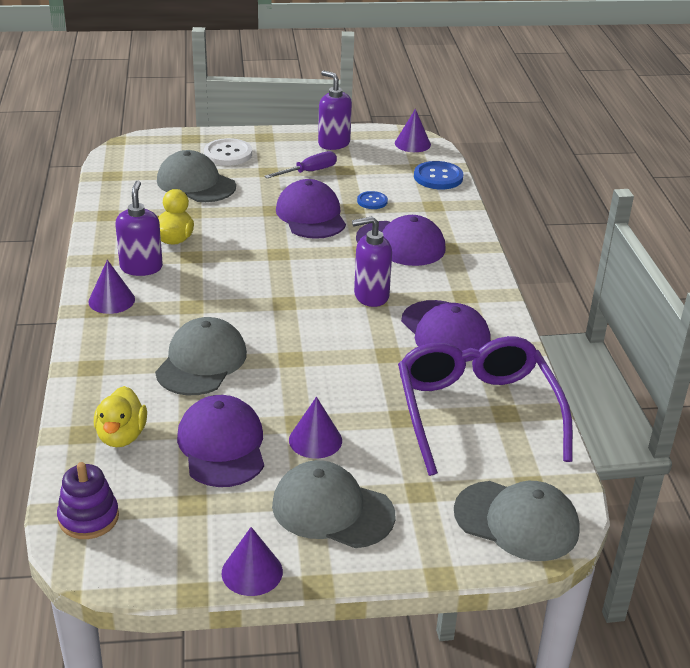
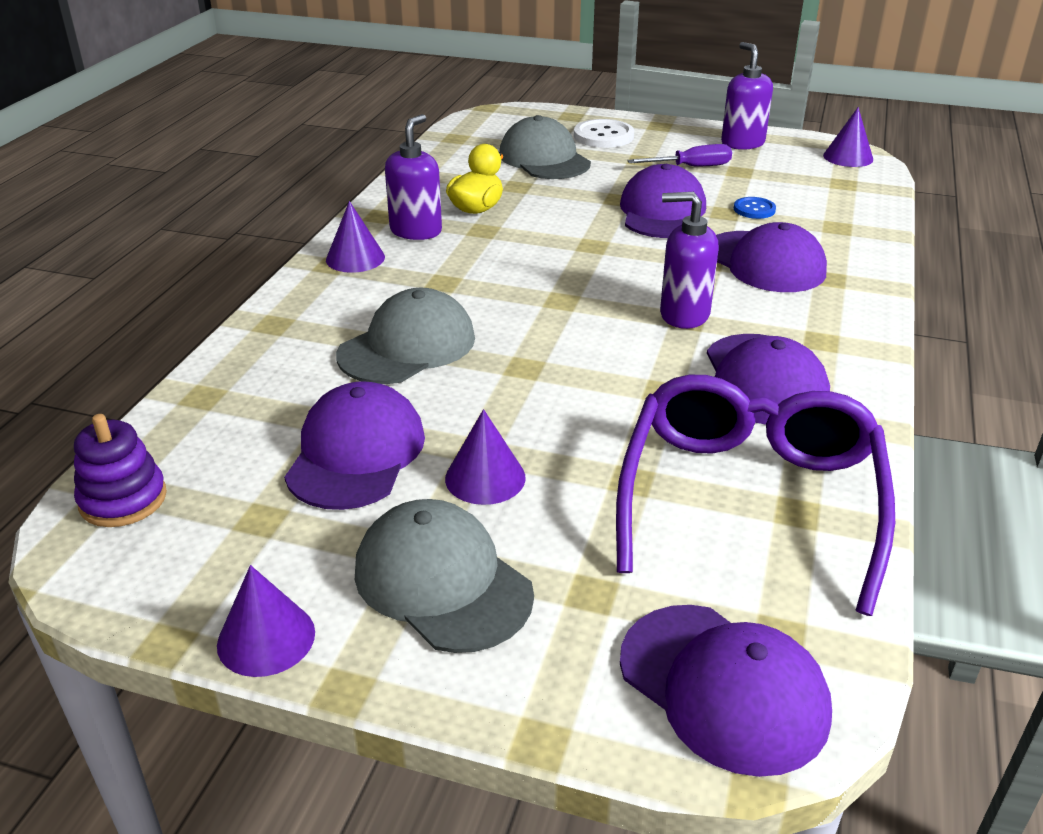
camera: 25 degrees right, 0 degrees up
yellow duck [94,386,147,447] -> none
blue button [414,161,464,189] -> none
grey cap [454,481,580,561] -> purple cap [620,605,832,777]

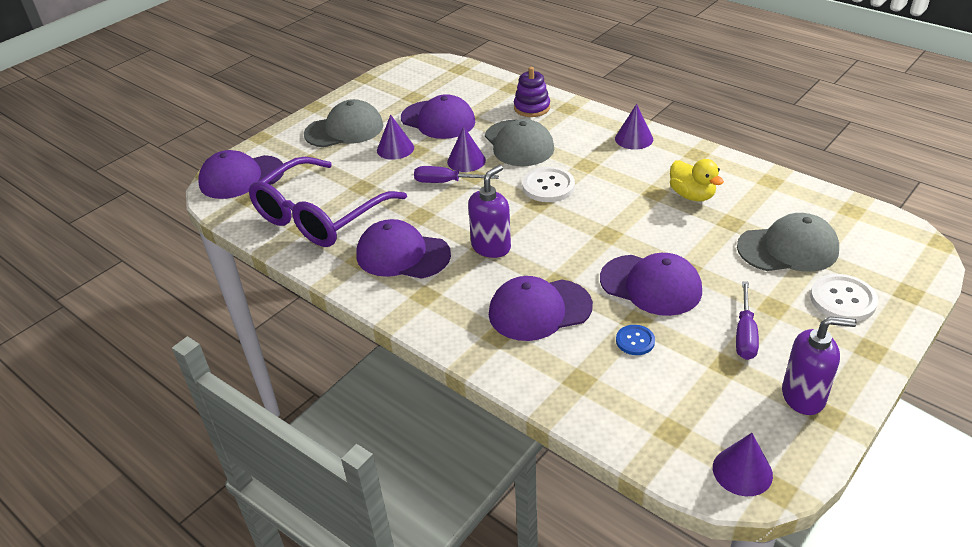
camera: 115 degrees right, 5 degrees up
purple stacking toy [74,414,167,527] -> purple stacking toy moved to [514,67,550,117]
purple cone [217,565,315,677] -> purple cone moved to [447,126,486,172]
purple soap dispenser [385,114,442,240] -> none
purple glasses [616,375,895,616] -> purple glasses turned 90 degrees clockwise [249,157,407,247]
none -> purple screwdriver [414,166,499,183]
none -> white button [522,167,575,202]

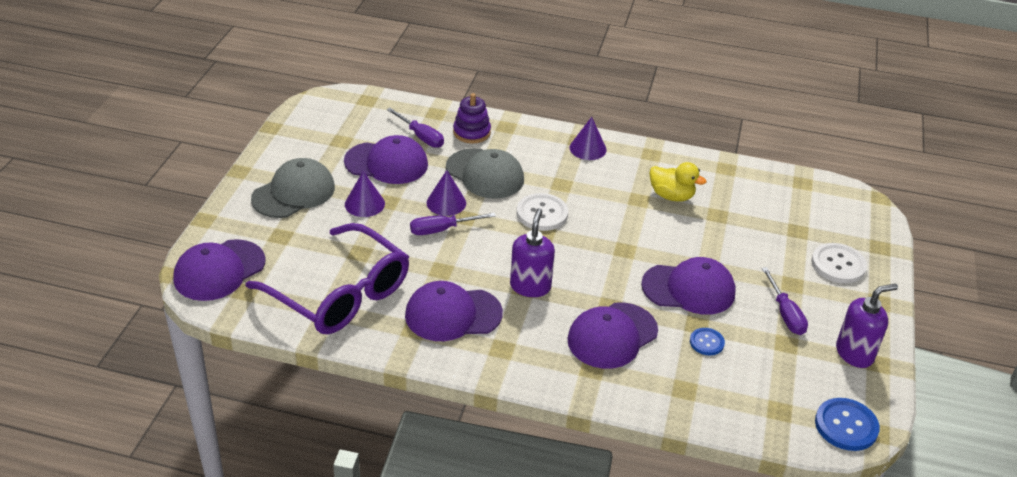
camera: 30 degrees left, 0 degrees up
purple glasses [249,157,407,247] -> purple glasses turned 60 degrees counterclockwise [245,223,409,334]
purple cone [713,433,773,496] -> blue button [815,398,880,451]
grey cap [737,213,839,272] -> none
none -> purple screwdriver [387,108,444,148]

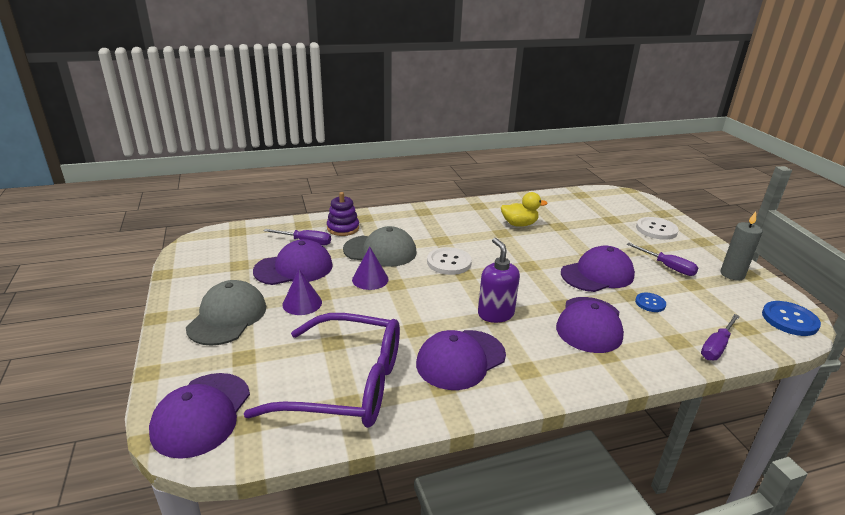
camera: 30 degrees left, 10 degrees down
purple screwdriver [410,213,496,235] -> purple screwdriver moved to [701,314,740,360]
purple cone [570,117,607,160] -> none
purple soap dispenser [836,284,898,368] -> grey candle [720,212,763,281]

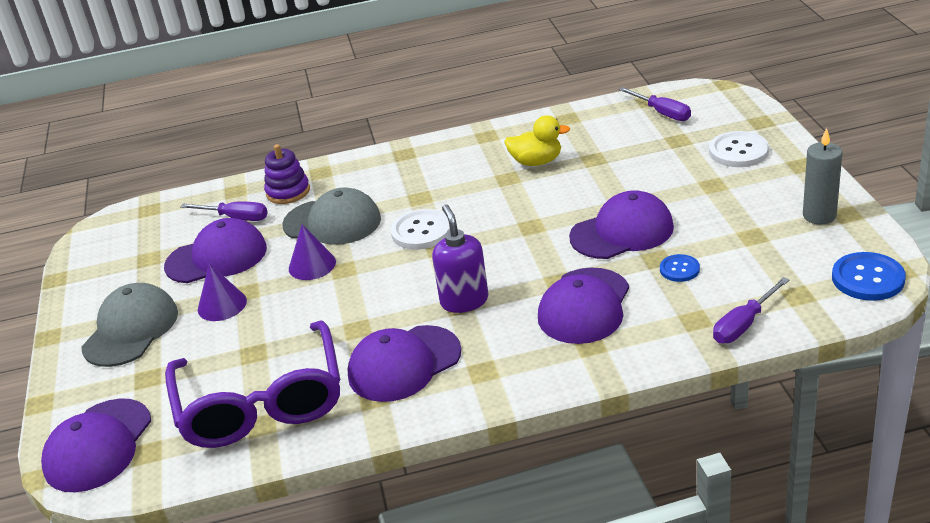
camera: 10 degrees right, 5 degrees up
purple glasses [244,313,400,428] -> purple glasses turned 60 degrees clockwise [165,321,340,448]
purple screwdriver [627,243,698,276] -> purple screwdriver moved to [619,87,691,121]

